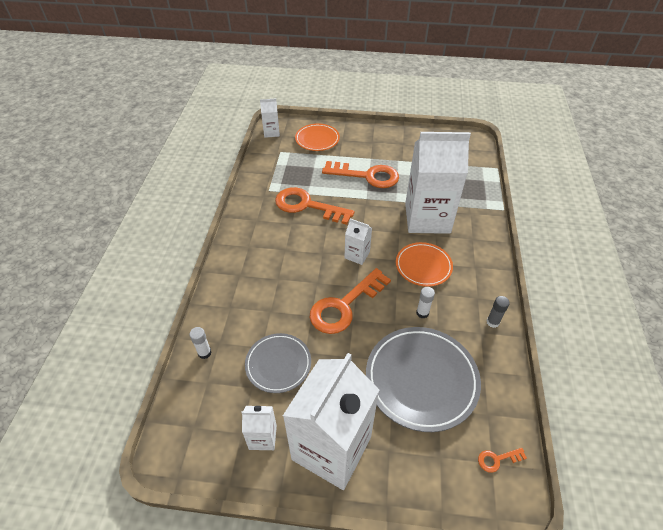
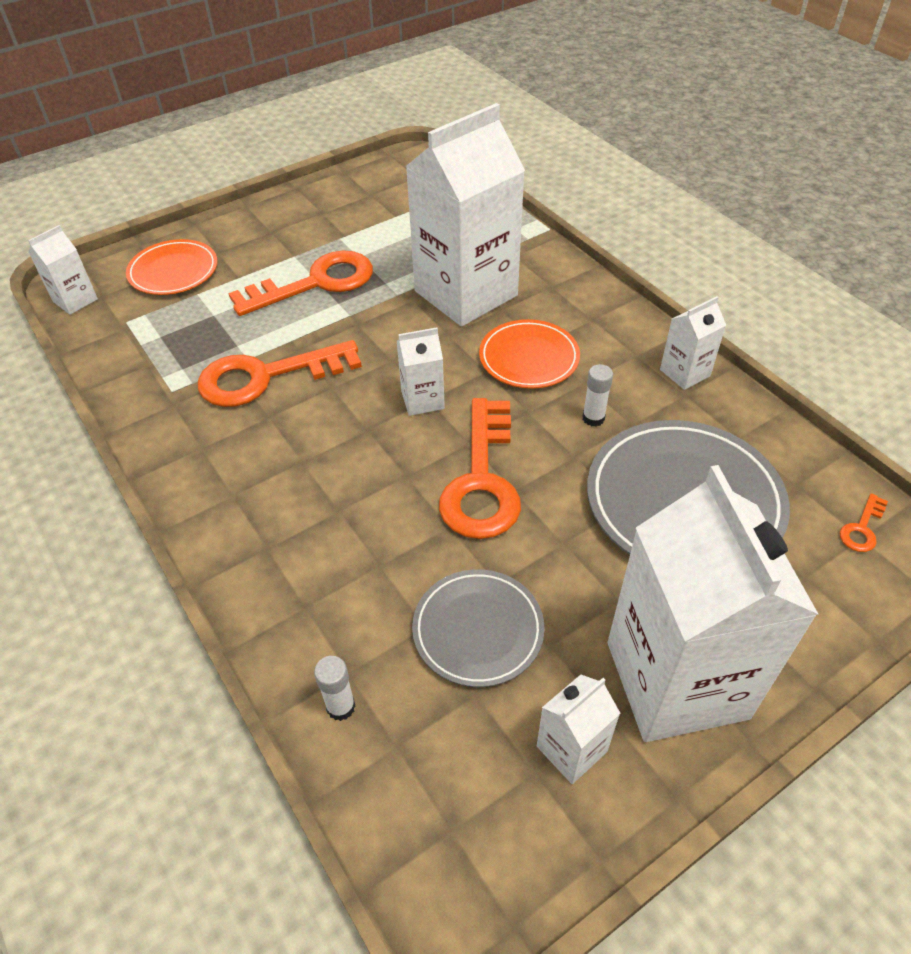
camera: 40 degrees left, 0 degrees up
grey glue stick [486,296,510,328] -> white carton [660,296,726,390]

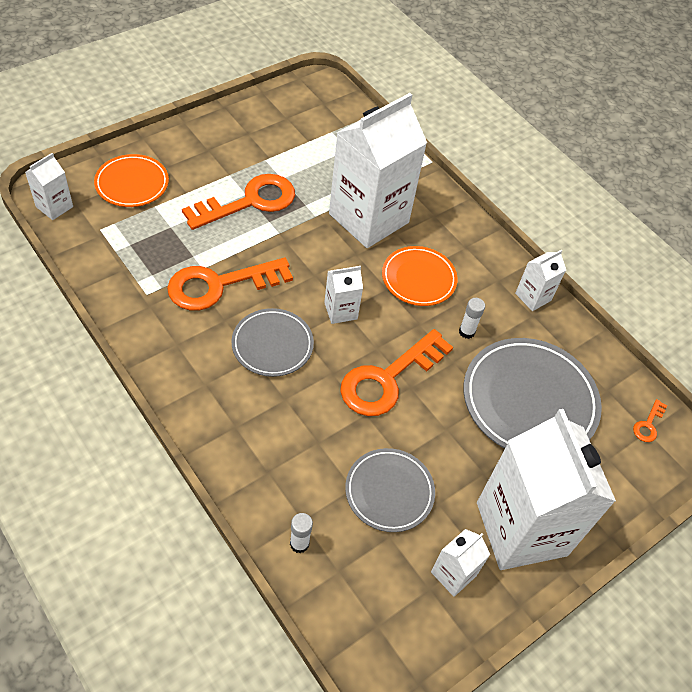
camera: 10 degrees left, 5 degrees up
orange key [439,398,521,539] -> orange key turned 45 degrees clockwise [340,329,453,416]
none -> grey plate [231,308,314,377]

